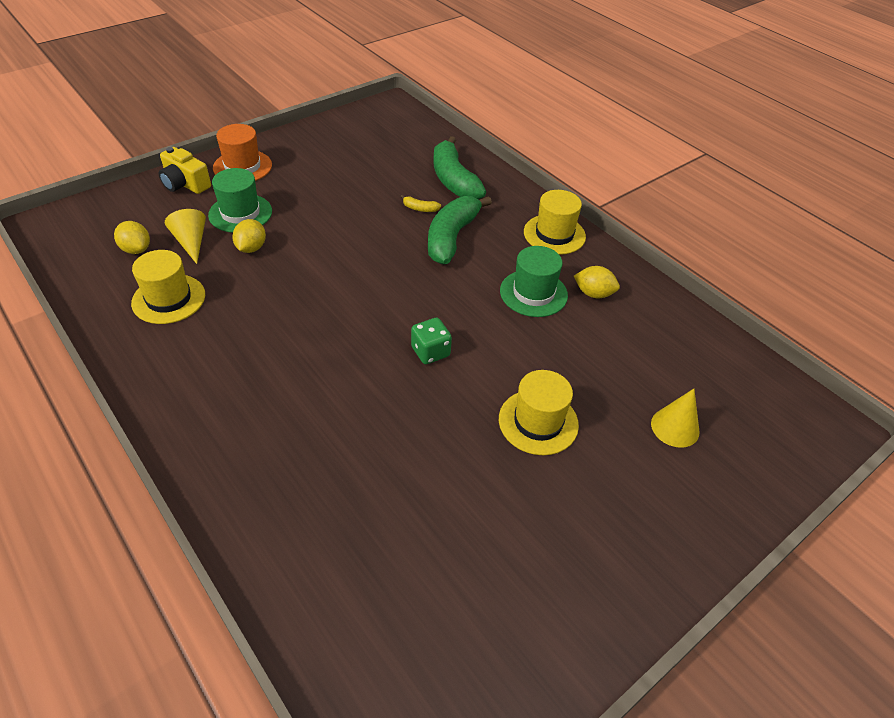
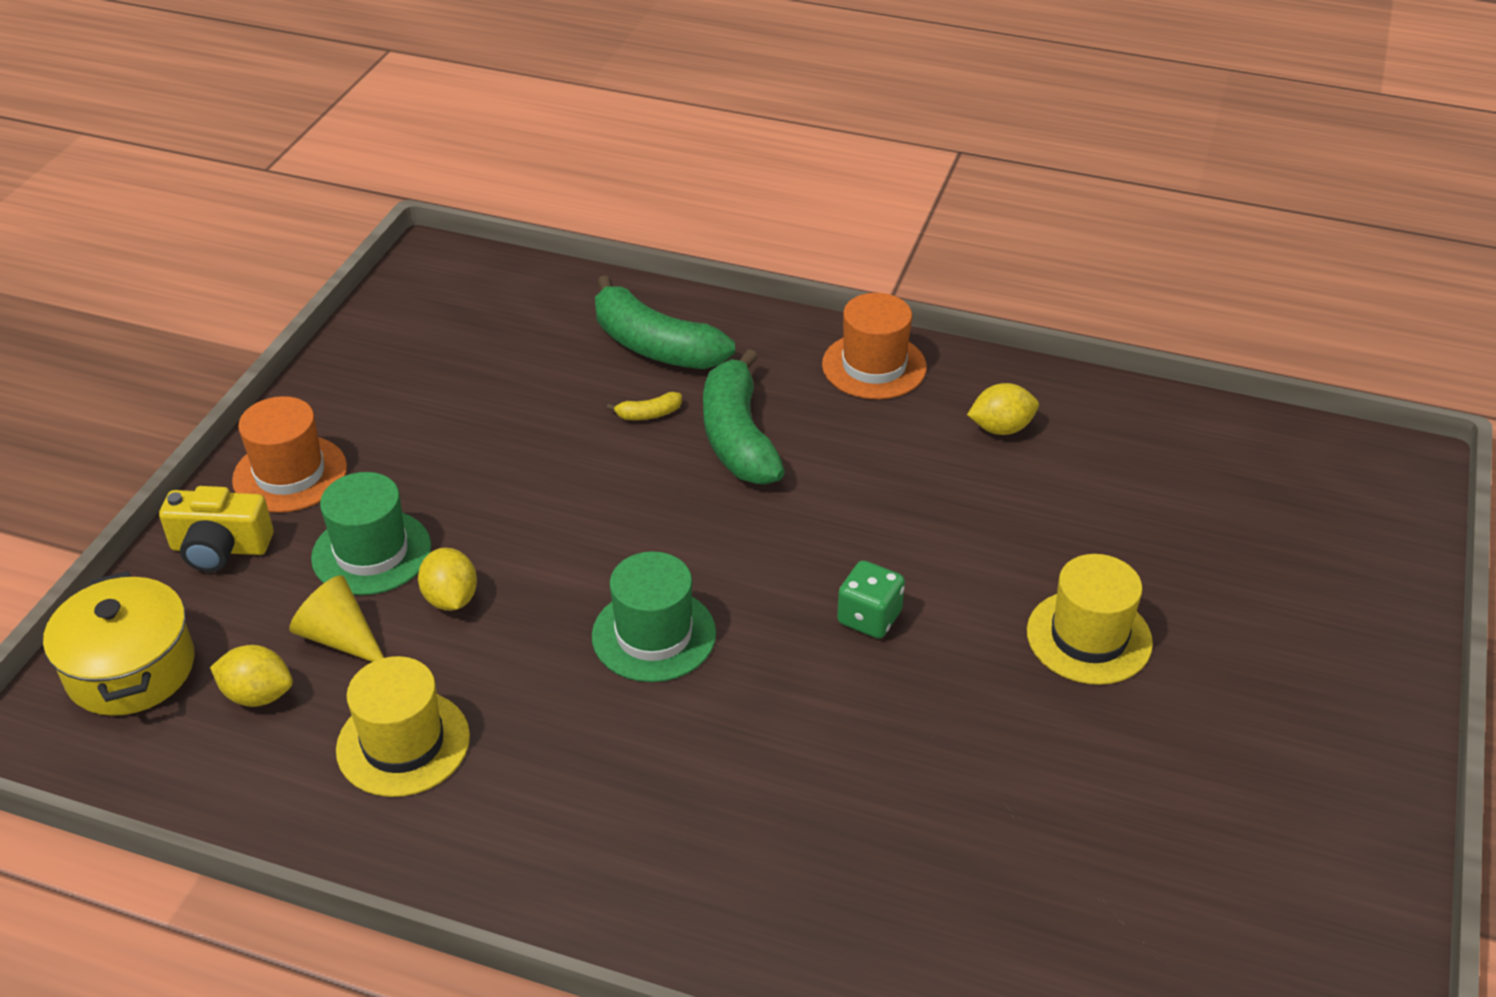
camera: 30 degrees left, 5 degrees down
green hat [500,246,568,317] -> green hat moved to [592,551,716,682]
yellow hat [524,190,586,255] -> orange hat [822,293,927,399]
yellow cone [651,389,700,448] -> none
none -> yellow pot [43,571,195,716]

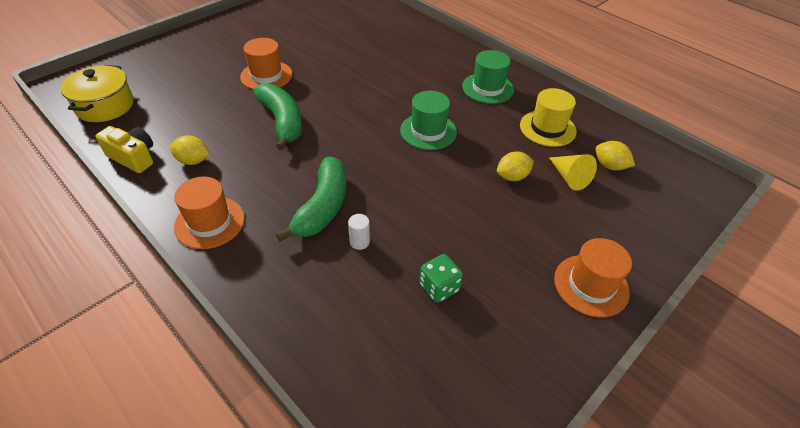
camera: 155 degrees left, 5 degrees up
yellow pot [43,571,195,716] -> yellow pot moved to [61,65,134,122]
yellow camera [159,486,273,572] -> yellow camera moved to [96,126,153,173]
green hat [311,472,431,595] -> green hat moved to [462,50,514,104]
yellow lemon [418,548,477,611] -> yellow lemon turned 60 degrees clockwise [497,152,534,181]
green banana [595,275,735,369] -> green banana moved to [253,83,302,150]
yellow banana [607,392,682,420] -> white cylinder [348,214,370,250]
green dice [837,560,905,639] -> green dice moved to [419,254,463,303]
yellow hat [1027,554,1153,685] -> orange hat [240,38,292,89]

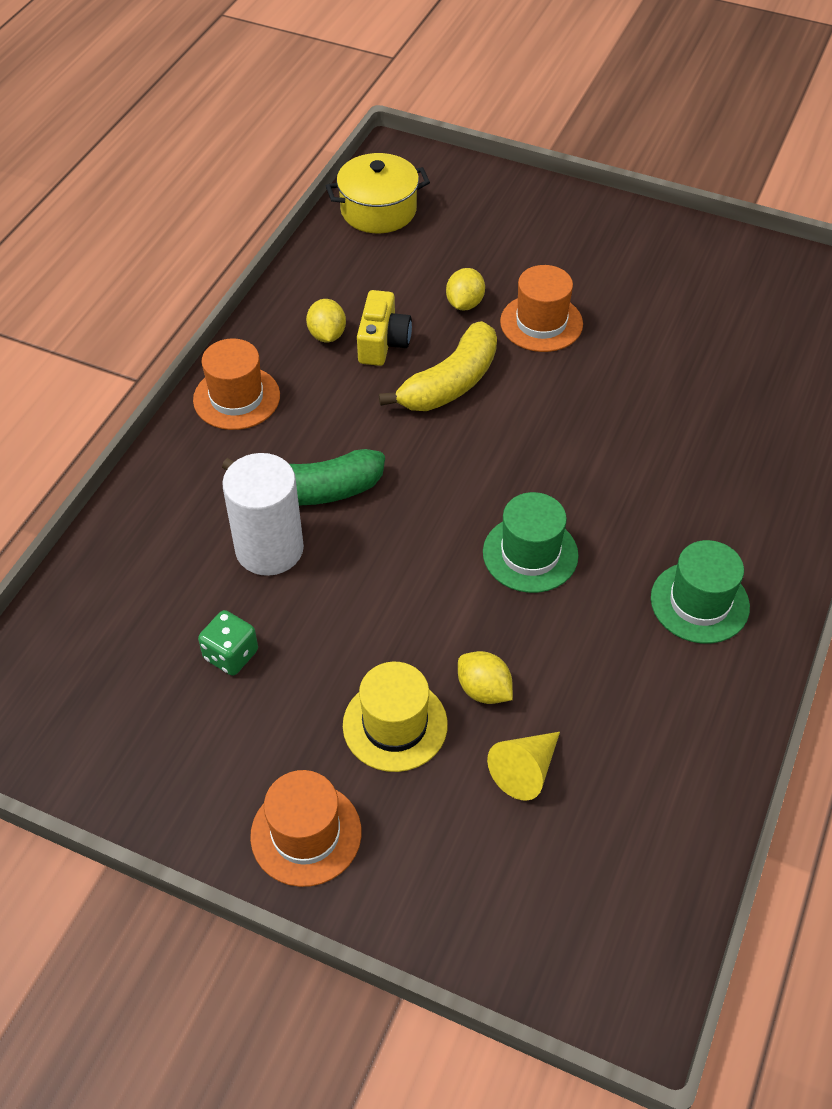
camera: 70 degrees right, 5 degrees up
yellow camera [96,126,153,173] -> yellow camera moved to [357,290,412,366]
green banana [253,83,302,150] -> yellow banana [379,321,497,411]
white cylinder [348,214,370,250] -> white cylinder [222,453,304,576], size x2.47
yellow hat [520,88,576,147] -> yellow hat moved to [343,662,448,772]
yellow lemon [595,141,635,171] -> yellow lemon moved to [446,268,485,311]

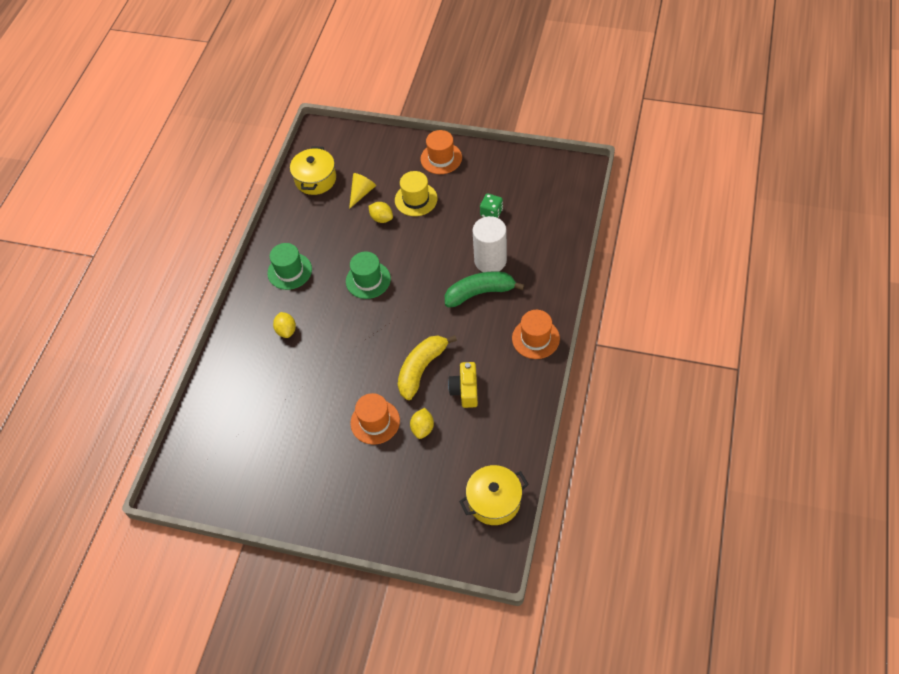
camera: 175 degrees right, 5 degrees up
yellow lemon [306,299,346,342] -> yellow lemon moved to [273,312,296,338]
none -> yellow pot [290,146,336,195]

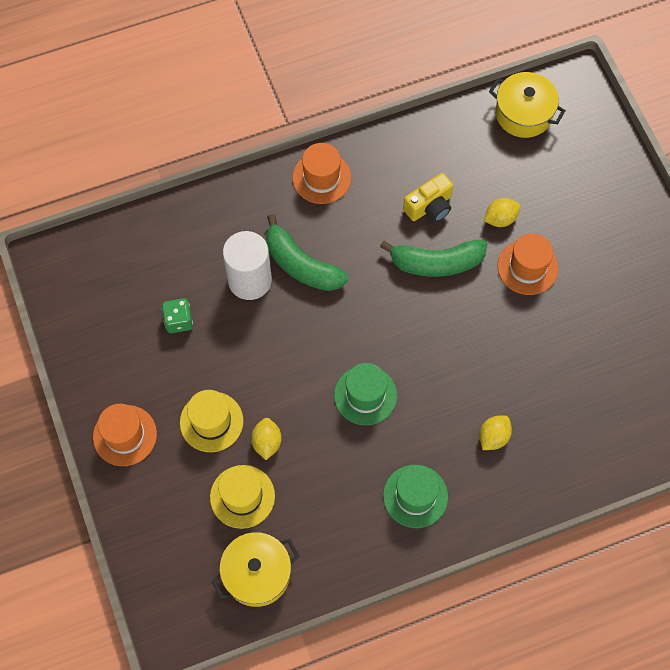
camera: 130 degrees left, 10 degrees up
yellow cone [349,173,376,209] -> yellow hat [210,465,275,529]
yellow banana [398,335,457,400] -> green banana [380,240,487,277]

